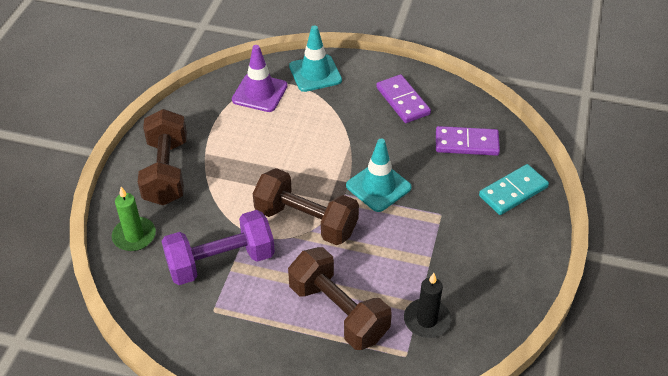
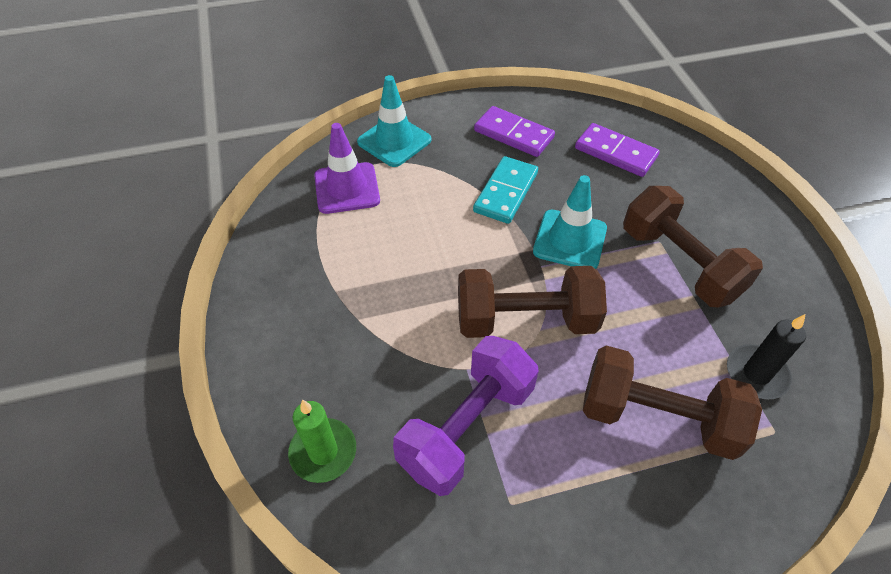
camera: 30 degrees left, 5 degrees up
brown dumbbell [138,109,187,205] -> brown dumbbell moved to [623,186,763,308]
purple domino [436,126,500,156] -> purple domino turned 60 degrees clockwise [575,123,660,177]
turquoise domino [479,164,549,215] -> turquoise domino moved to [473,156,538,224]

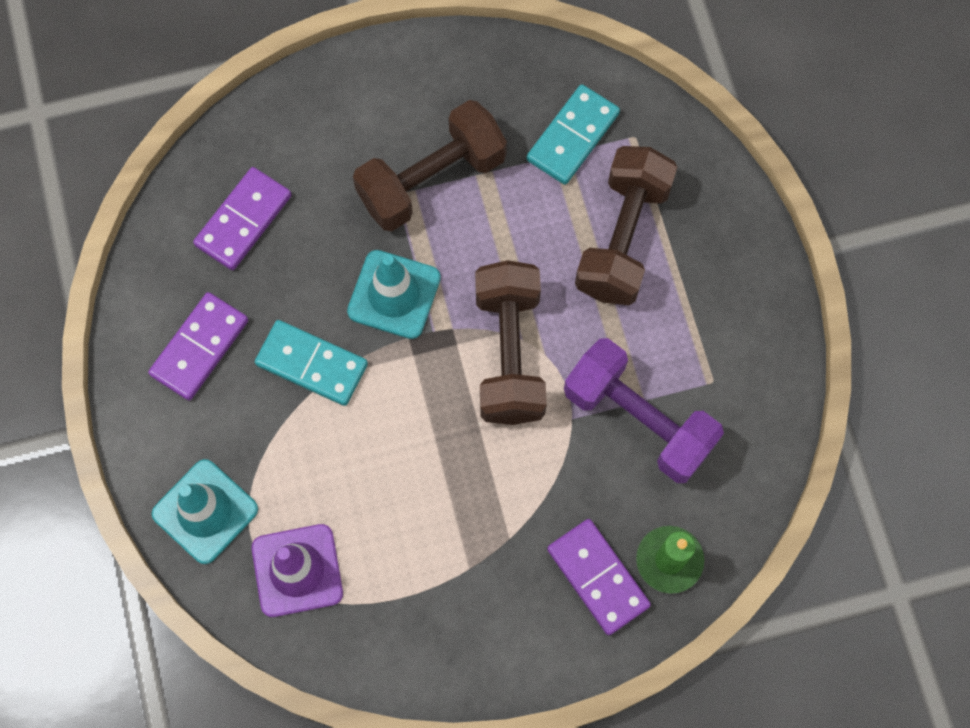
camera: 90 degrees left, 20 degrees up
black candle [727,314,806,399] -> turquoise domino [527,84,620,185]
none -> purple domino [547,519,651,635]

